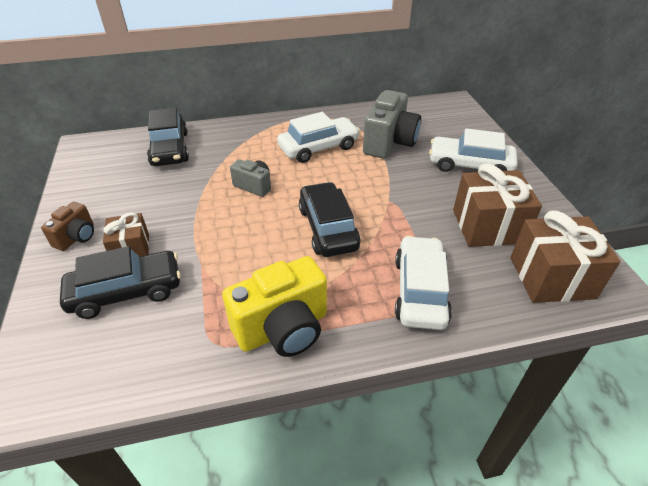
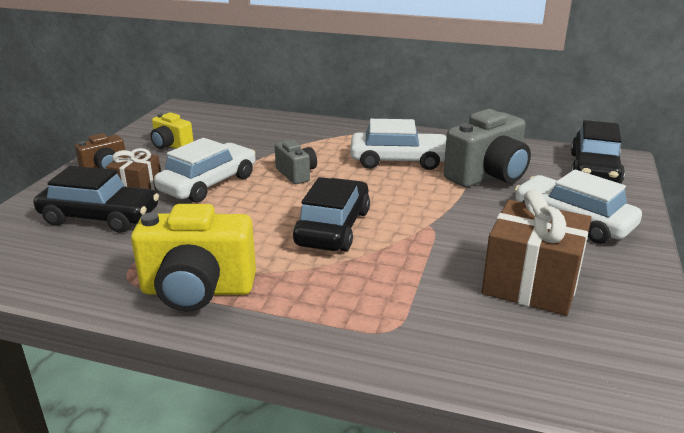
camera: 30 degrees right, 15 degrees down
black car [147,108,189,166] -> black car moved to [571,120,625,184]
white car [395,236,452,330] -> white car moved to [154,138,256,203]
brown gift [511,211,621,303] -> none
none -> yellow camera [150,112,194,149]

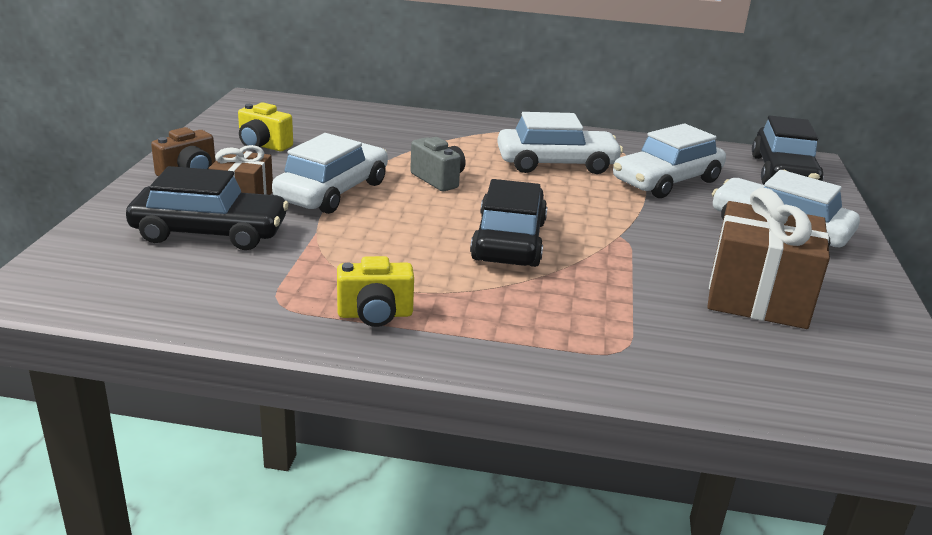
camera: 10 degrees left, 0 degrees up
yellow camera [131,204,256,312] -> yellow camera [337,256,414,327], size x0.55
grey camera [444,109,531,187] -> white car [613,123,726,198]

